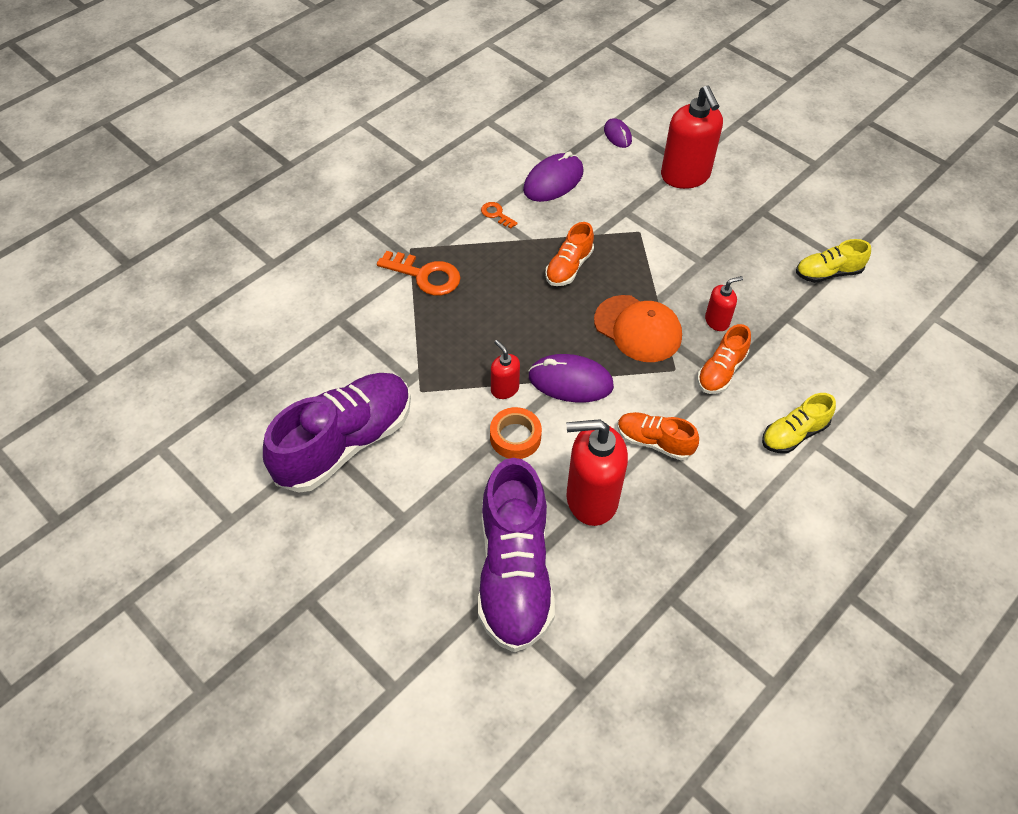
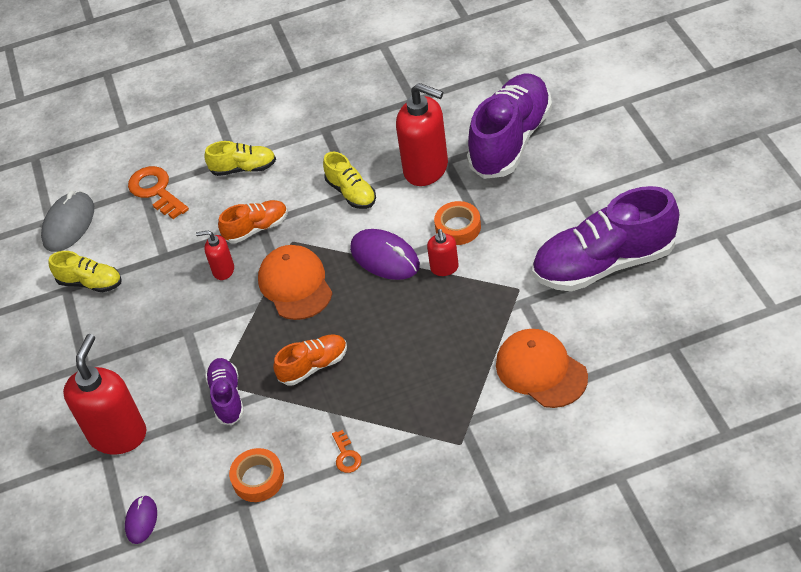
camera: 145 degrees left, 5 degrees down
orange key [377,251,461,296] -> orange key moved to [128,166,189,219]
purple mouse [523,151,584,202] -> orange tape [229,448,284,502]
orange shoe [617,412,699,460] -> yellow shoe [323,152,376,209]
none -> grey mouse [41,191,94,252]
none -> purple shoe [205,358,244,425]
none -> orange cap [496,329,588,408]

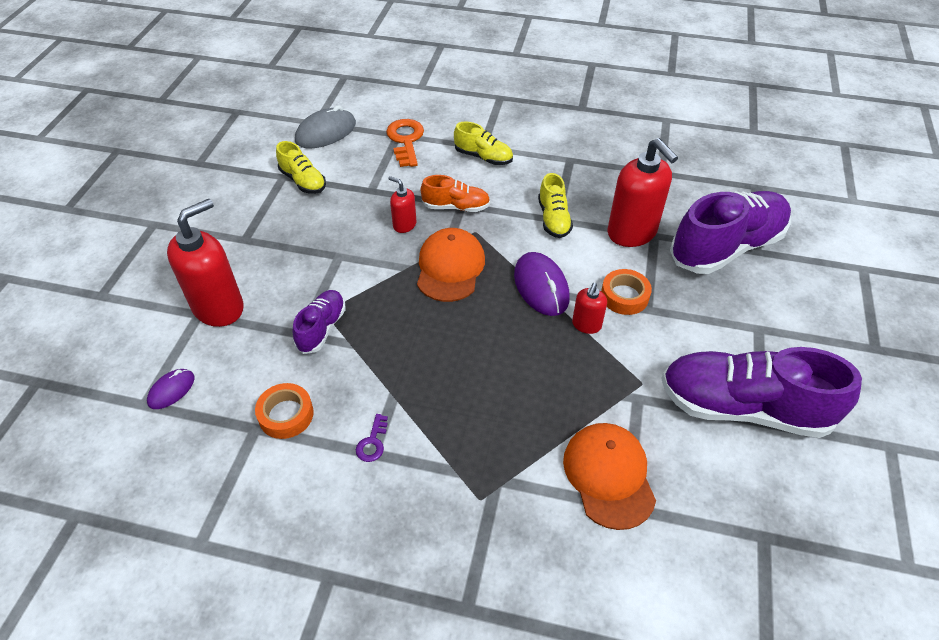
camera: 25 degrees right, 0 degrees up
orange shoe [273,334,347,385] -> none
orange key [332,430,362,473] -> purple key [356,414,388,462]

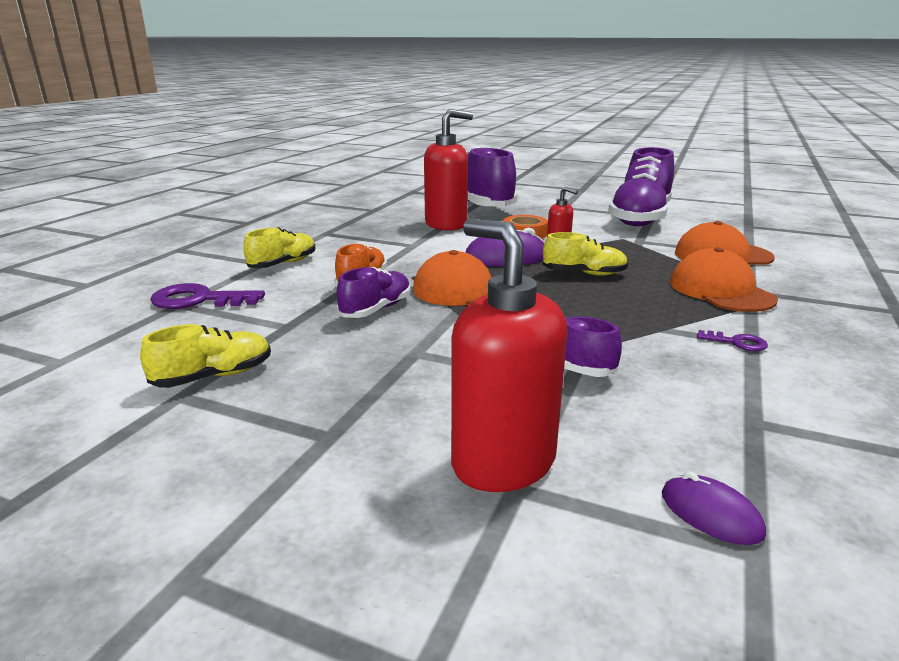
camera: 80 degrees left, 25 degrees down
orange tape [255,383,314,439] -> none
grey mouse [295,105,356,148] -> none
orange key [386,119,424,167] -> purple key [150,283,265,309]
red soap dispenser [388,176,416,233] -> purple shoe [337,267,411,318]
yellow shoe [538,173,573,238] -> yellow shoe moved to [543,232,628,276]
none -> orange cap [670,247,778,312]

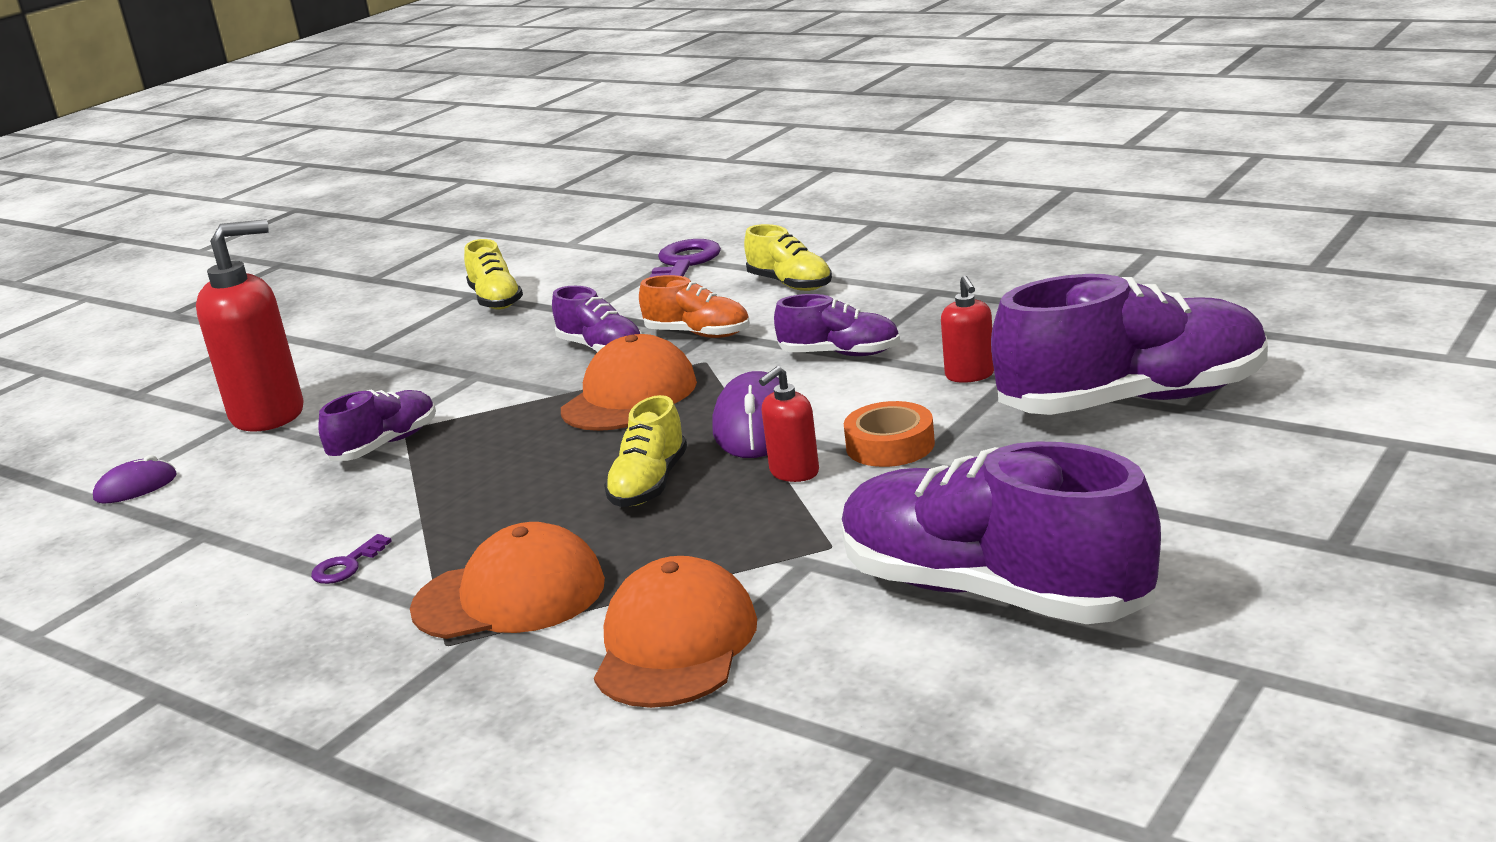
camera: 105 degrees right, 0 degrees up
red soap dispenser [424,109,473,231] -> red soap dispenser [941,276,994,383], size x0.50
none -> purple shoe [774,294,900,356]

